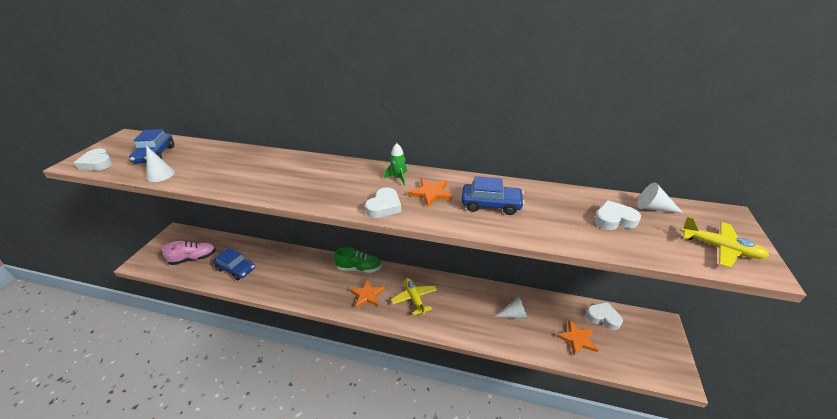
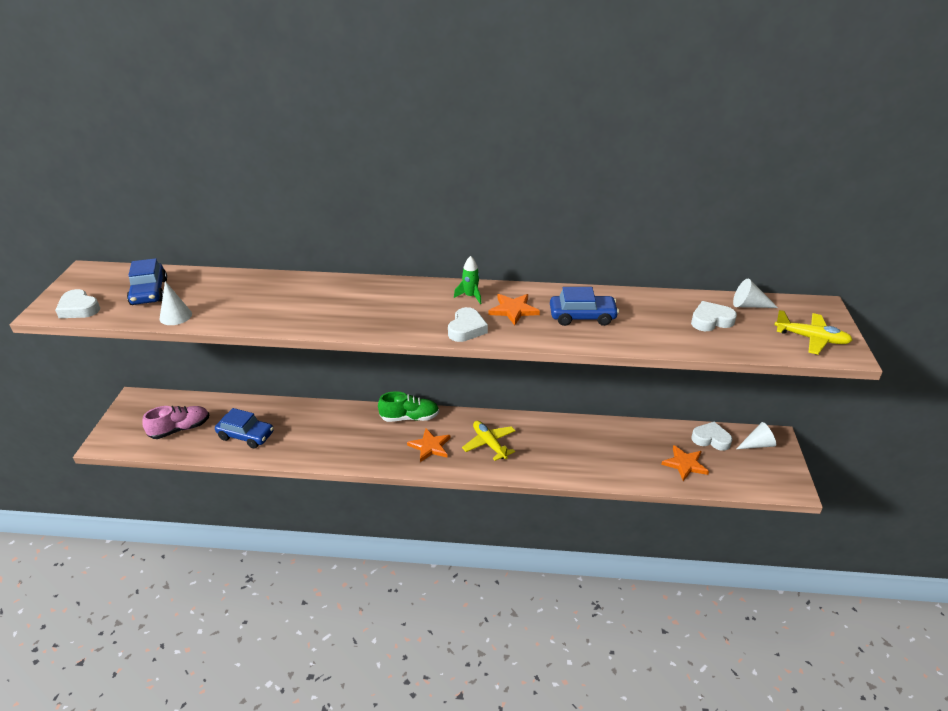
camera: 10 degrees left, 0 degrees up
white cone [494,296,528,319] -> white cone moved to [736,422,776,449]

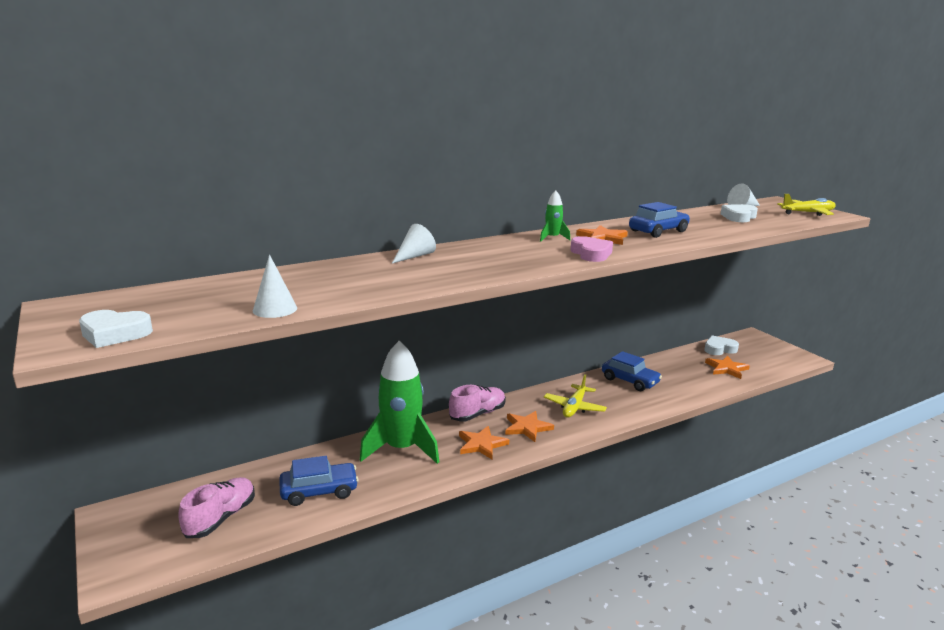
camera: 35 degrees left, 15 degrees down
blue car [127,258,167,305] -> blue car moved to [602,351,662,391]
green shoe [378,391,439,422] -> pink shoe [449,385,506,422]
white heart [448,307,488,342] -> pink heart [570,236,613,262]
yellow plane [462,421,516,461] -> yellow plane turned 90 degrees counterclockwise [544,374,607,417]
white cone [736,422,776,449] -> white cone moved to [392,224,436,263]
none -> green rocket [360,341,439,464]
none -> orange star [459,426,509,459]

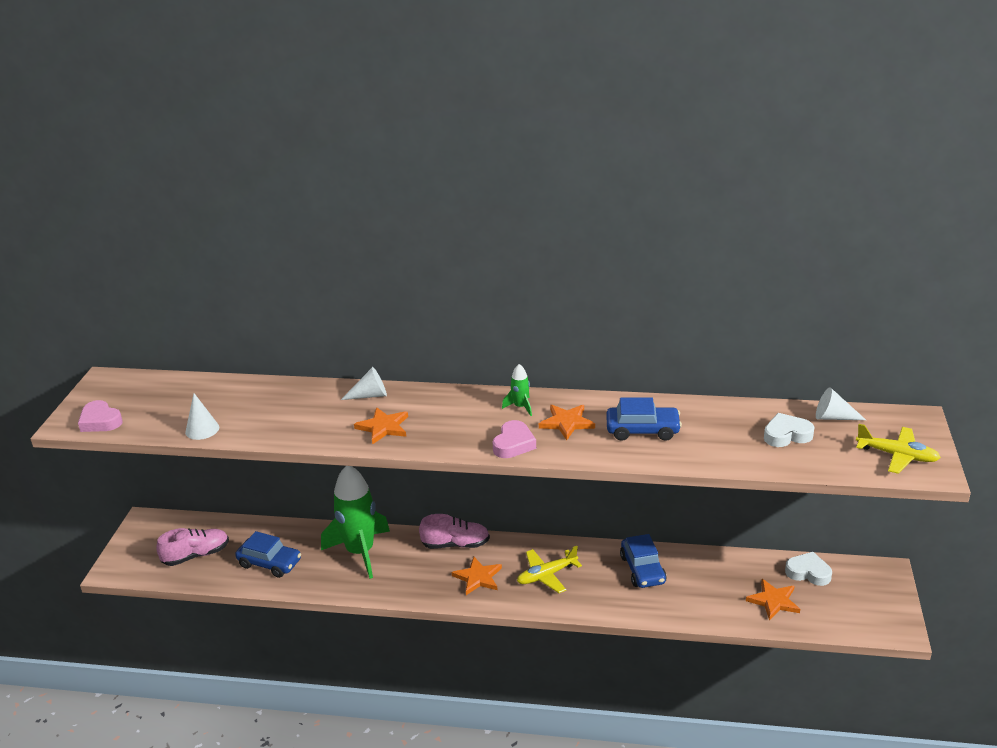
camera: 40 degrees right, 10 degrees up
white heart [79,310,153,348] -> pink heart [78,400,123,432]
orange star [459,426,509,459] -> orange star moved to [354,407,408,444]

